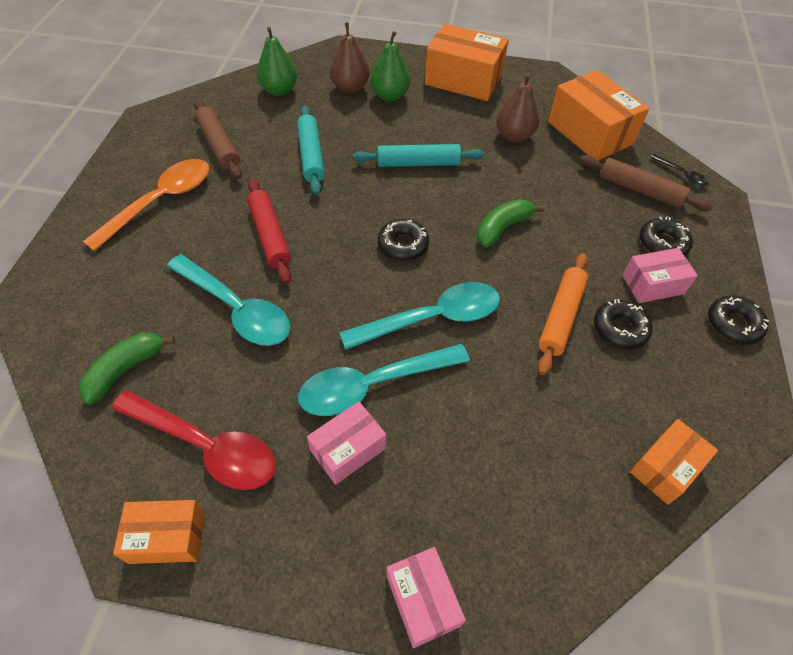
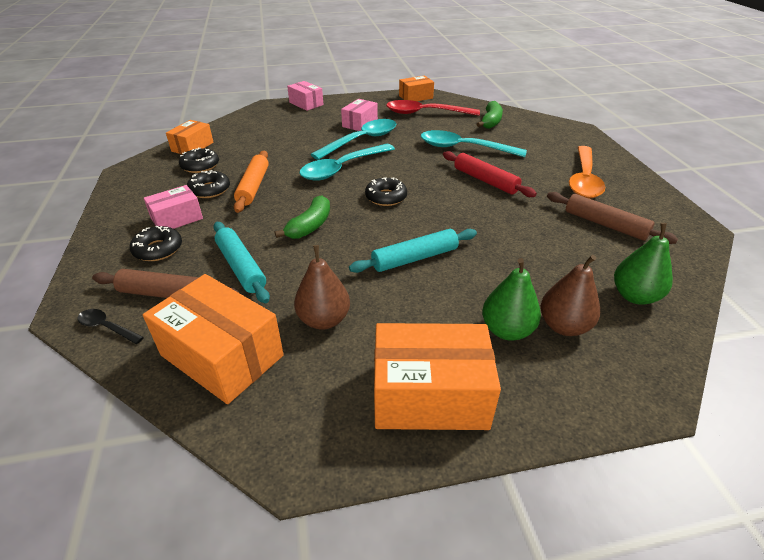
camera: 160 degrees right, 15 degrees down
turquoise rolling pin [297,106,325,195] -> turquoise rolling pin moved to [213,222,270,303]
black donut [708,295,769,344] -> black donut moved to [179,148,219,173]

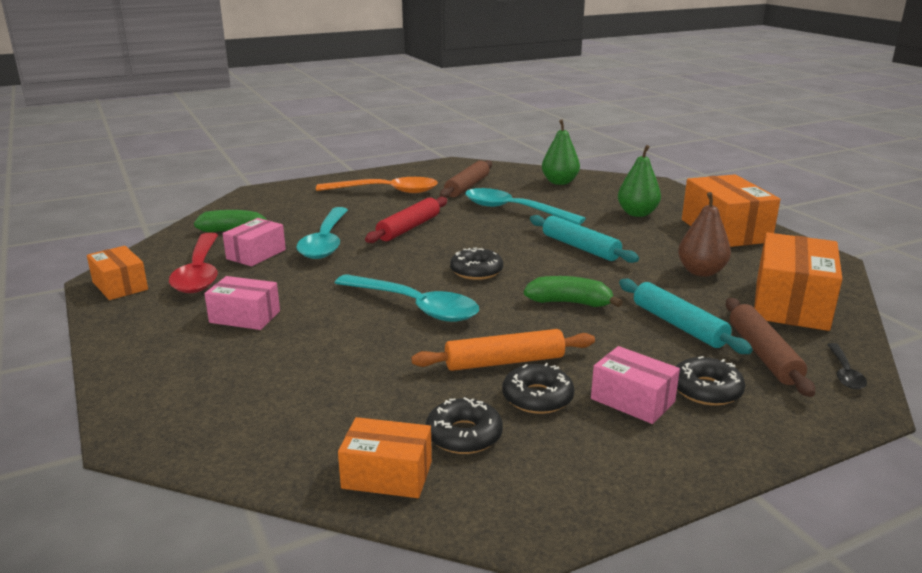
camera: 105 degrees left, 15 degrees down
turquoise rolling pin [213,222,270,303] -> turquoise rolling pin turned 75 degrees counterclockwise [619,279,753,354]
pink box [287,81,323,111] -> pink box moved to [223,218,286,266]
turquoise spoon [311,119,396,160] -> turquoise spoon moved to [465,188,586,225]
brown pear [541,255,600,336] -> none

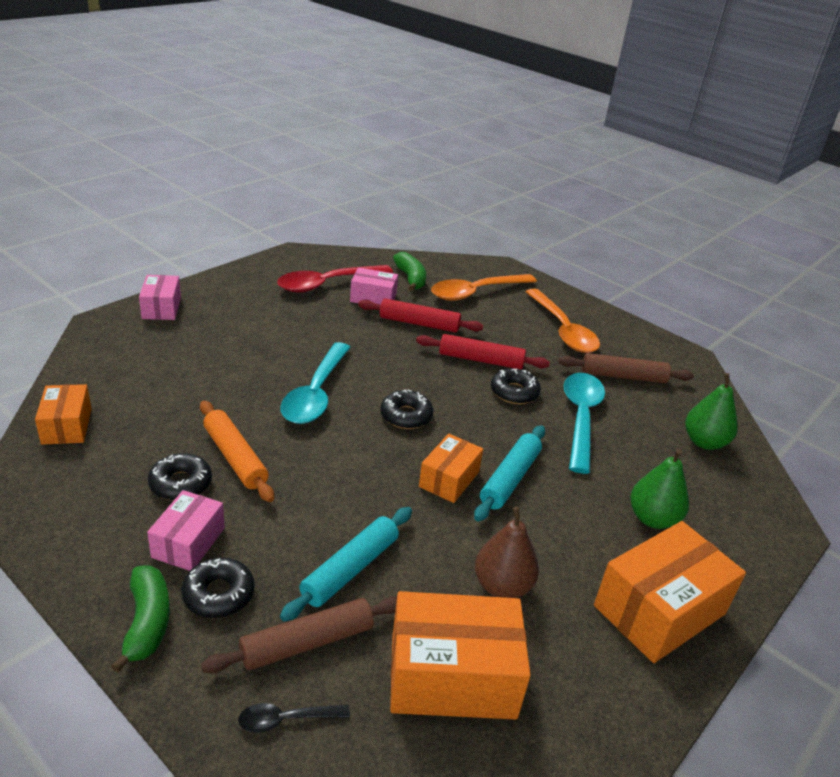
camera: 65 degrees right, 10 degrees up
orange box [87,246,148,300] -> orange box moved to [419,434,483,503]
pink box [204,276,280,330] -> pink box moved to [139,275,181,320]
turquoise spoon [296,207,348,259] -> red rolling pin [358,298,483,333]
black donut [426,397,503,454] -> black donut moved to [491,368,541,404]
green banana [524,276,623,307] -> green banana moved to [111,565,170,673]
none -> orange spoon [431,274,537,301]

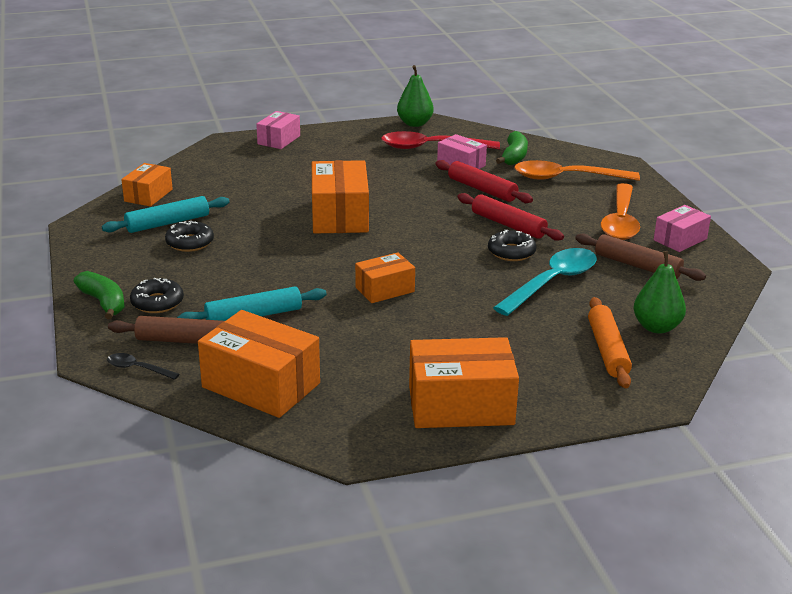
camera: 35 degrees right, 5 degrees down
green banana [111,565,170,673] -> green banana turned 60 degrees counterclockwise [74,271,125,319]
pink box [147,490,225,571] -> pink box moved to [654,205,711,252]
orange rolling pin [200,401,274,502] -> orange rolling pin moved to [588,297,632,388]
turquoise spoon [281,342,351,424] -> orange box [312,160,369,234]
black donut [380,389,434,429] -> none
turquoise rolling pin [474,425,545,521] -> turquoise rolling pin moved to [102,196,230,233]
brown pear [475,507,539,598] -> none
green pear [630,449,689,529] -> green pear moved to [397,65,434,127]

